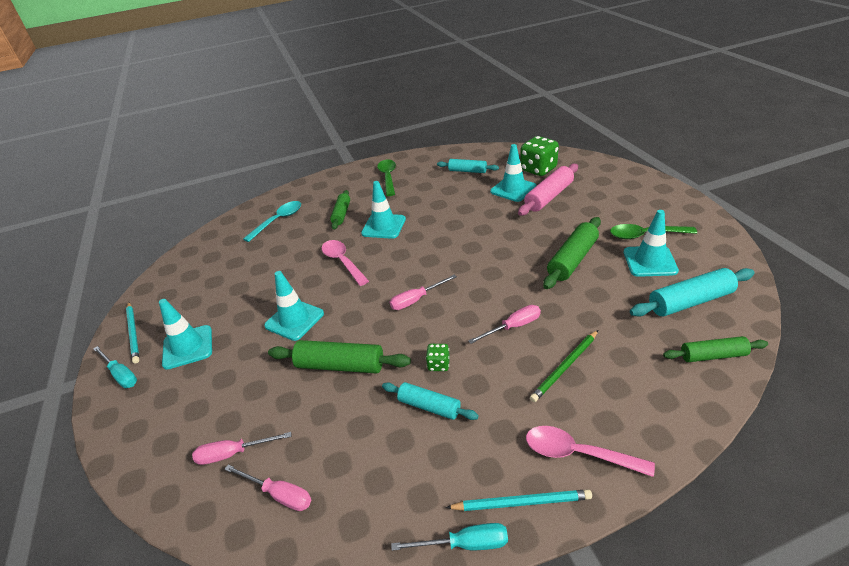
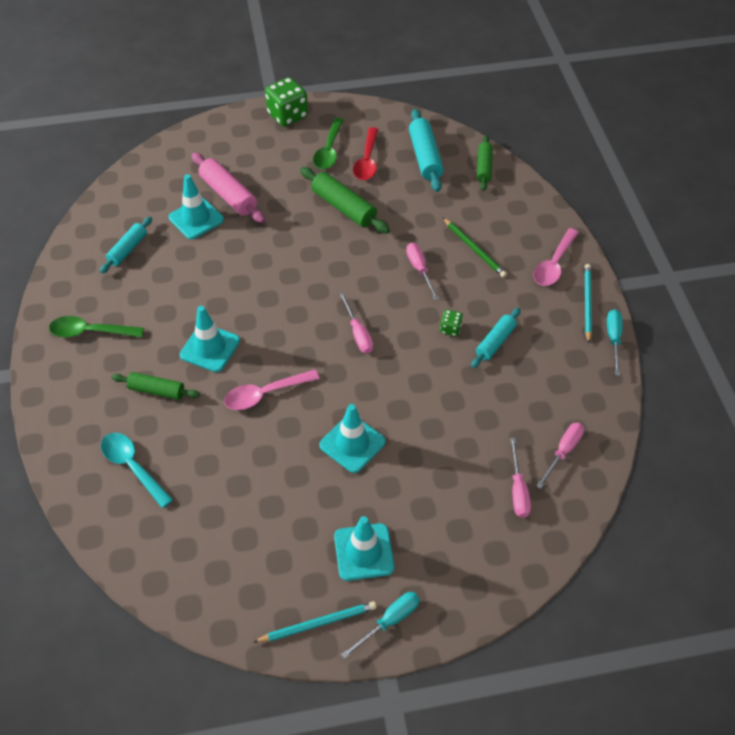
camera: 85 degrees left, 15 degrees up
green rolling pin [268,340,411,374] -> none
green dice [520,136,559,176] -> green dice moved to [265,77,308,127]
turquoise traffic cone [624,210,679,277] -> red spoon [353,127,378,180]

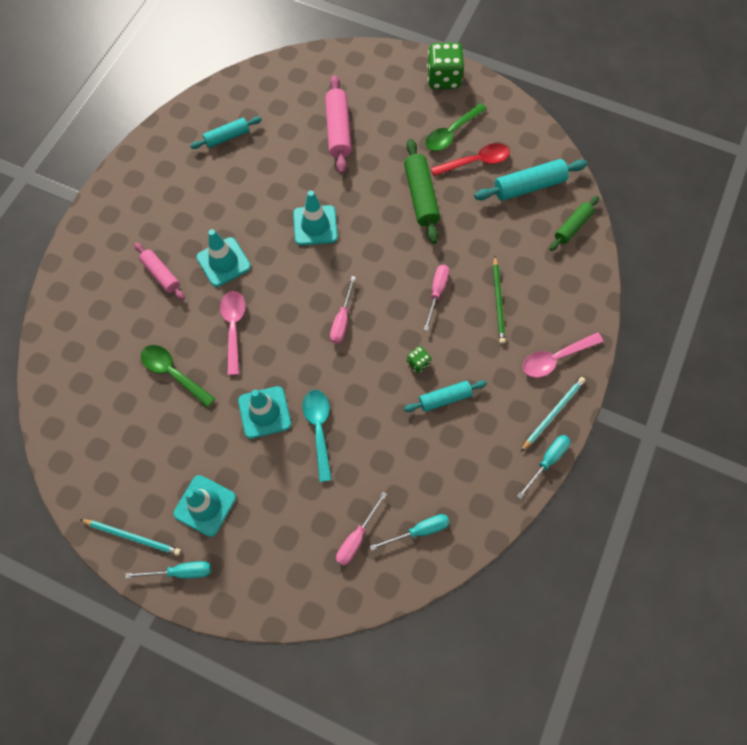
camera: 35 degrees right, 15 degrees up
green spoon [49,316,144,338] -> green spoon moved to [141,345,216,408]
turquoise spoon [101,432,173,508] -> turquoise spoon moved to [303,390,332,482]
green rolling pin [111,372,200,400] -> pink rolling pin [134,243,185,300]
turquoise traffic cone [169,174,224,239] -> turquoise traffic cone moved to [293,190,338,246]
pink spoon [224,370,319,410] -> pink spoon turned 75 degrees clockwise [220,291,246,375]
red spoon [353,127,378,180] -> red spoon turned 150 degrees counterclockwise [431,143,510,176]
turquoise rolling pin [409,109,444,192] -> turquoise rolling pin turned 45 degrees clockwise [474,159,587,201]
pink screwdriver [537,422,584,489] -> turquoise screwdriver [370,514,450,551]

